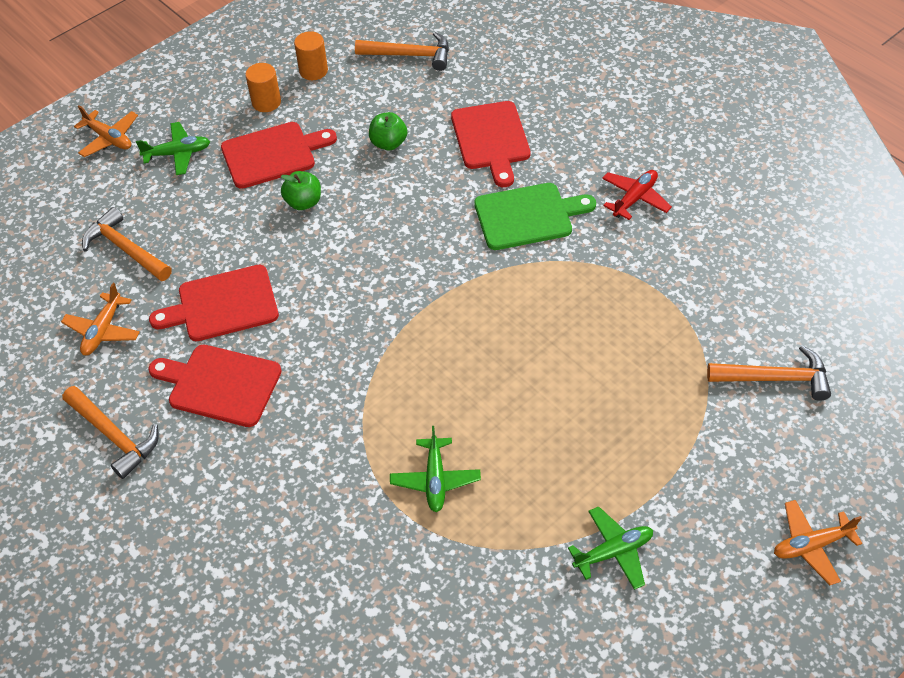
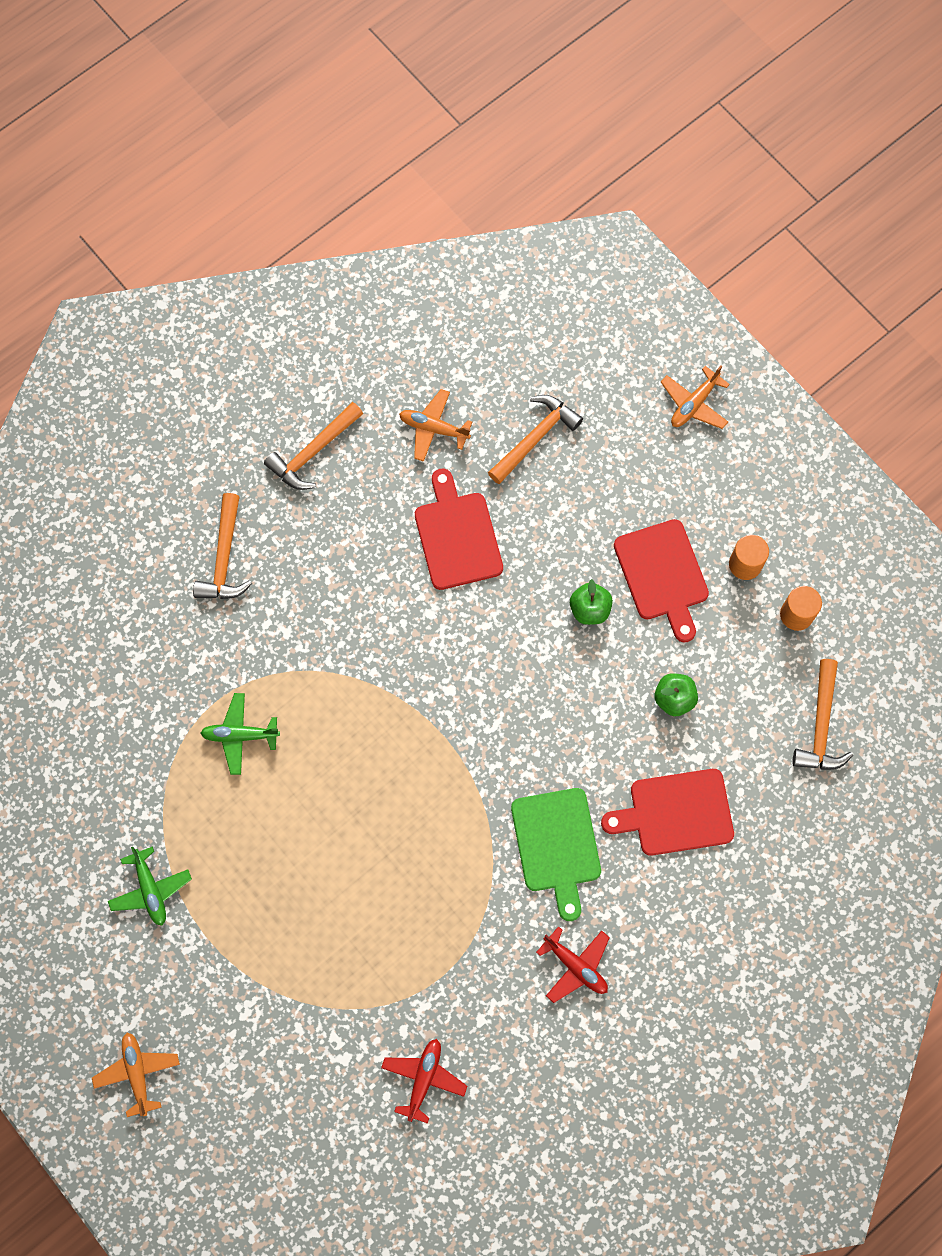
camera: 90 degrees right, 20 degrees up
green plane [136,122,210,175] -> none
red cutting board [148,345,282,427] -> none
orange hammer [707,345,831,401] -> orange hammer moved to [193,493,252,599]
none -> red plane [381,1039,467,1124]

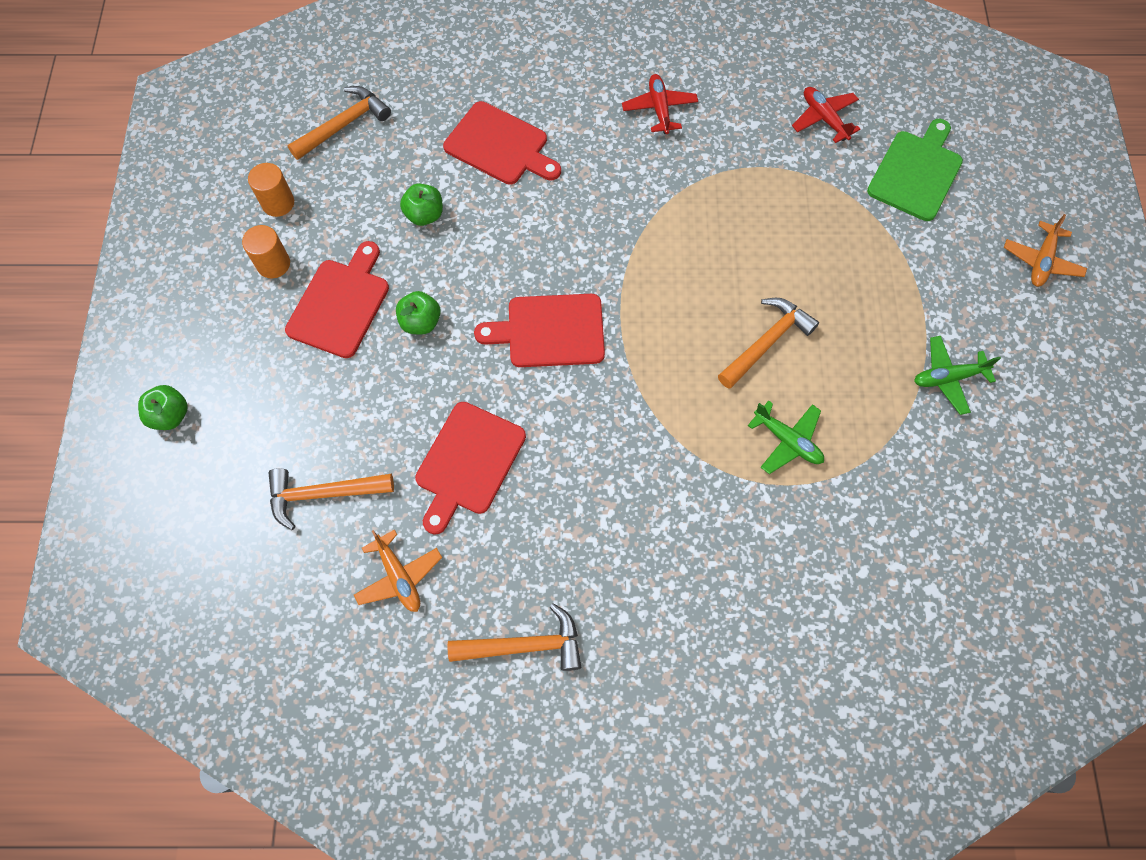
camera: 140 degrees left, 5 degrees down
green plane [108,847,192,926] -> green plane turned 120 degrees counterclockwise [914,336,1001,415]
orange hammer [193,493,252,599] -> orange hammer moved to [718,298,819,389]
red plane [381,1039,467,1124] -> red plane turned 90 degrees clockwise [792,87,860,143]
green cutting board [511,788,601,921] -> green cutting board moved to [867,119,963,221]
orange plane [661,366,730,429] -> green apple [138,385,188,430]
none -> red cutting board [474,294,605,367]

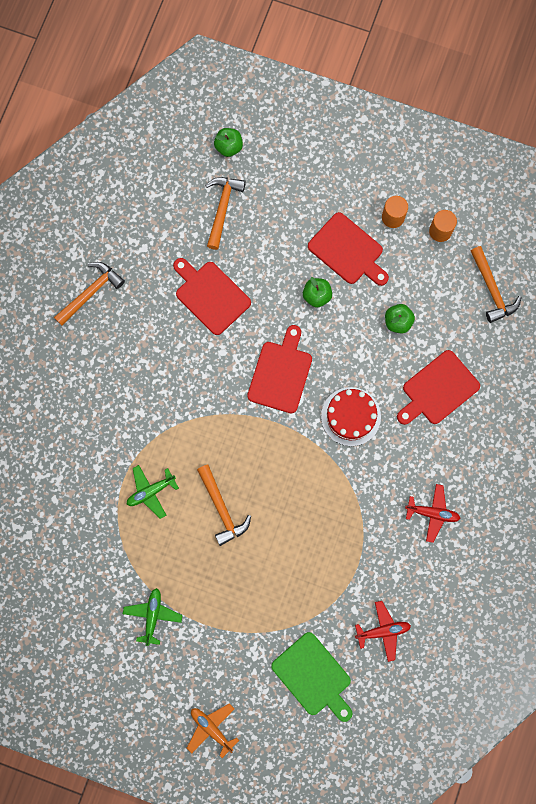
camera: 110 degrees right, 10 degrees up
green apple [138,385,188,430] -> green apple moved to [214,128,243,157]
orange plane [354,529,442,612] -> none
orange hammer [447,603,581,671] -> orange hammer turned 150 degrees counterclockwise [54,262,125,326]
none -> red cake [321,387,381,446]

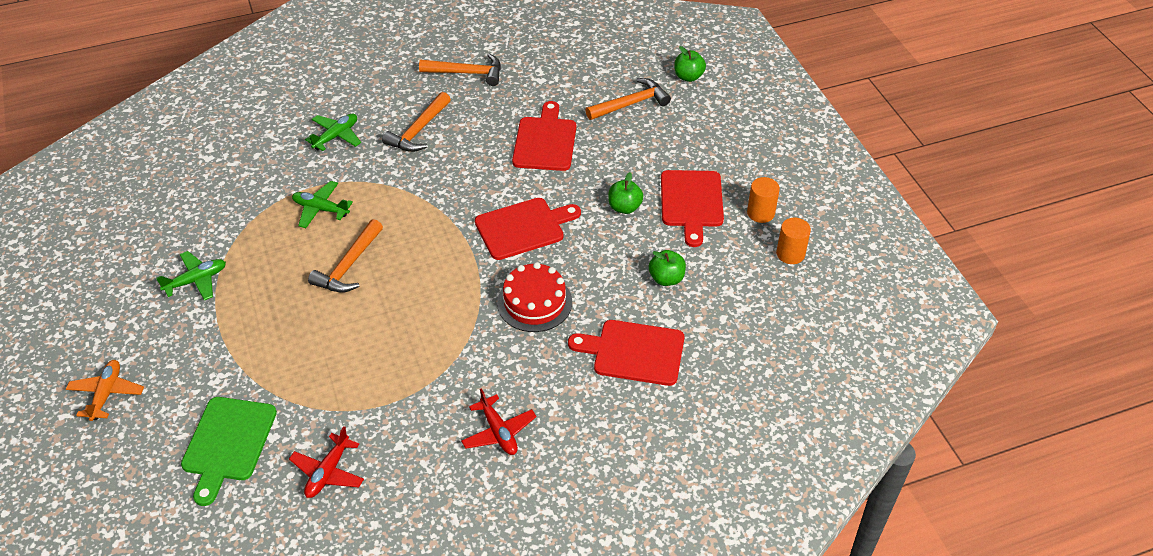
camera: 50 degrees right, 30 degrees down
red plane [355,601,411,662] -> red plane turned 75 degrees clockwise [289,426,364,498]
orange hammer [471,246,522,323] -> orange hammer moved to [382,92,451,152]
none -> green plane [305,114,361,151]

